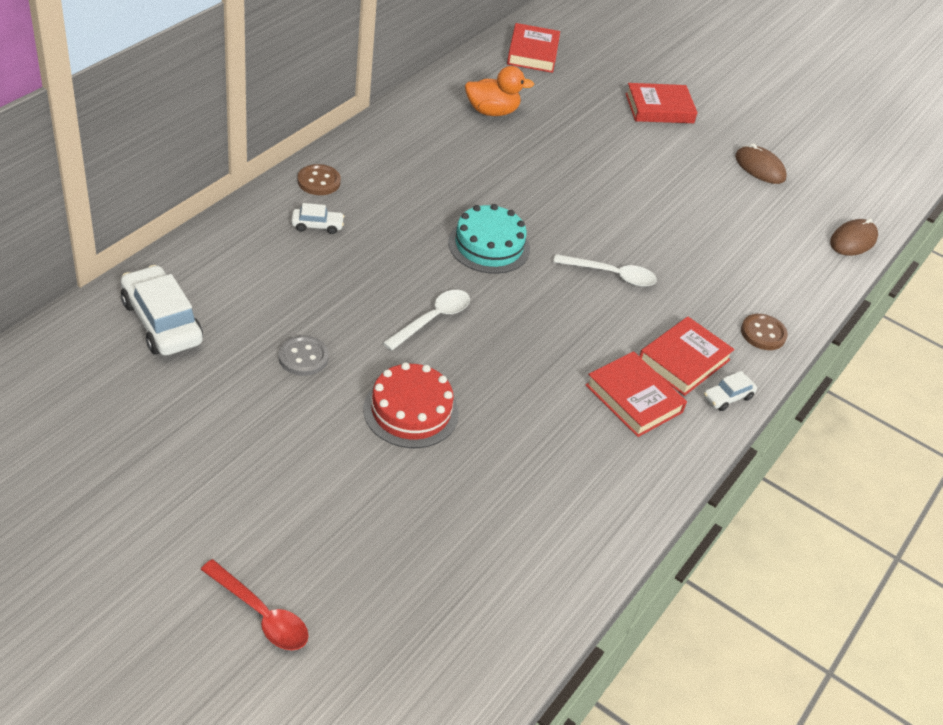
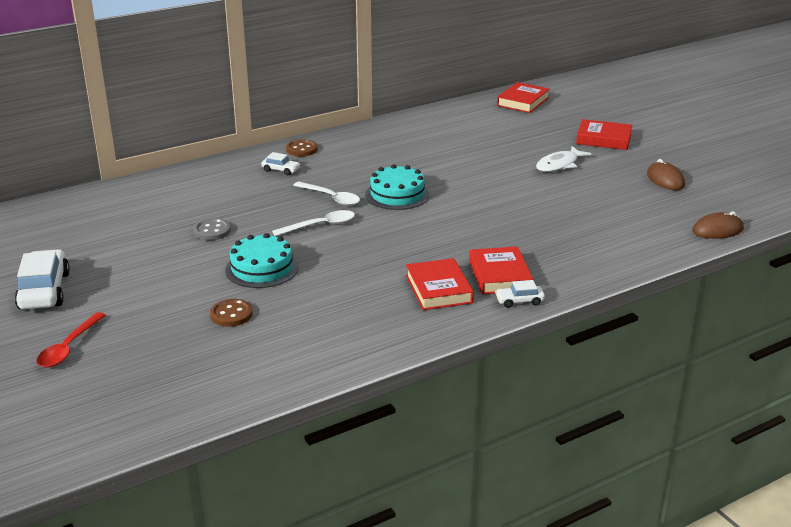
camera: 30 degrees right, 15 degrees down
white car [121,265,203,356] -> white car moved to [15,249,70,309]
red spoon [200,559,309,650] -> red spoon turned 45 degrees clockwise [36,312,106,368]
red cake [363,362,459,448] -> turquoise cake [225,233,299,288]
orange duck [465,66,534,116] -> none
white spoon [553,254,657,287] -> white spoon moved to [293,182,360,206]
red book [639,317,735,396] -> red book turned 75 degrees counterclockwise [469,246,533,294]
brown button [741,314,788,350] -> brown button moved to [210,299,253,327]
none -> white fish [536,146,591,172]

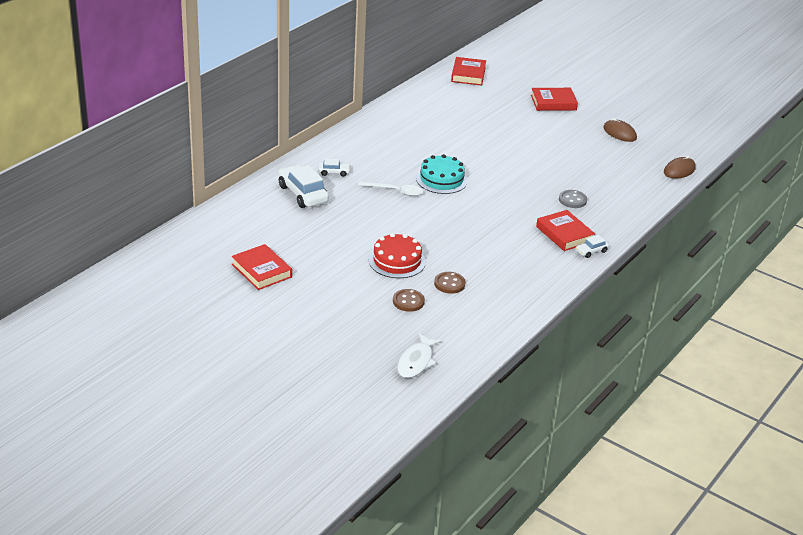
camera: 25 degrees left, 5 degrees up
white car [15,249,70,309] -> white car moved to [278,165,329,208]
red spoon [36,312,106,368] -> none
grey button [193,218,231,240] -> grey button moved to [559,190,587,208]
turquoise cake [225,233,299,288] -> red cake [369,233,426,278]
white spoon [272,210,355,236] -> none
brown button [286,140,318,156] -> brown button moved to [434,272,466,294]
red book [406,258,474,310] -> red book moved to [232,244,292,290]
white fish [536,146,591,172] -> white fish moved to [397,333,442,378]

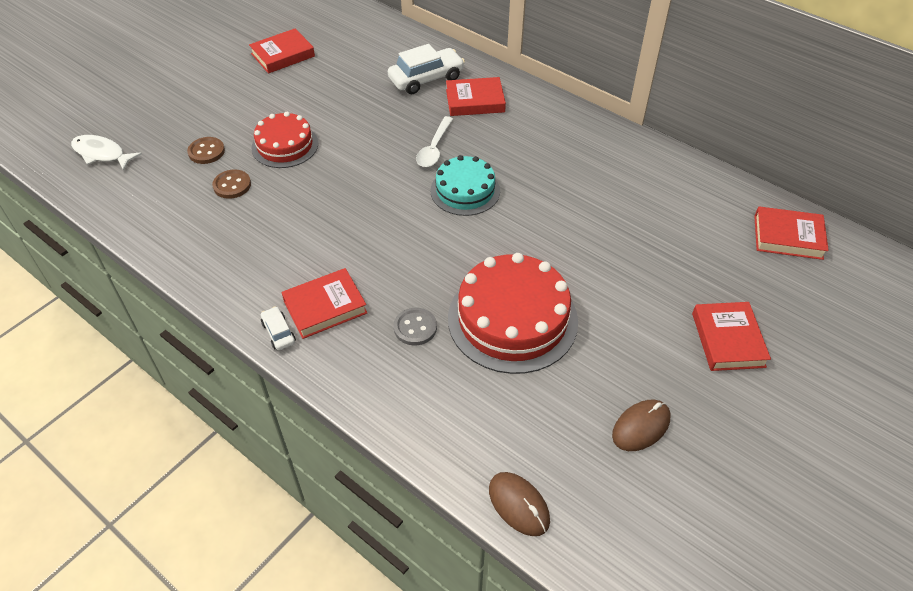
camera: 95 degrees right, 15 degrees up
white car [318,158,351,177] -> red book [446,77,506,116]
none -> red cake [448,253,578,374]

